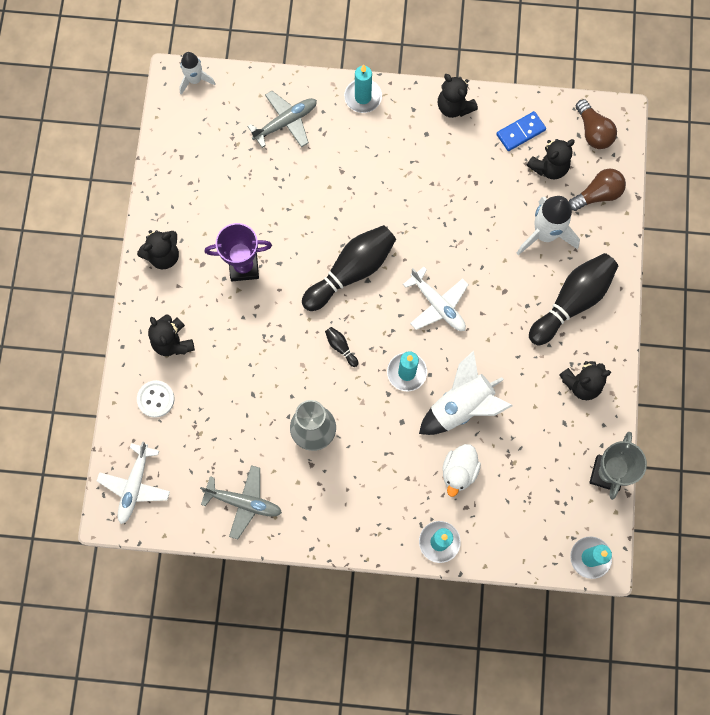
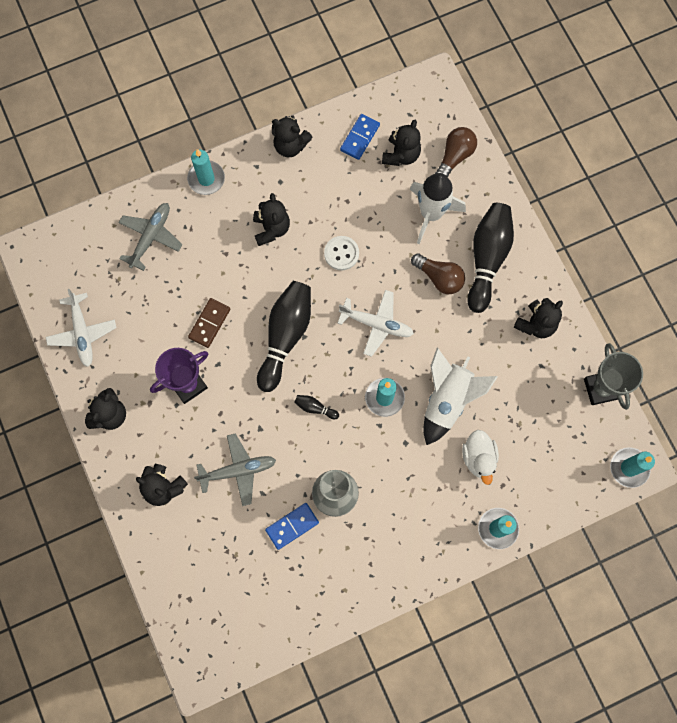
camera: 30 degrees left, 0 degrees up
white plane [97,441,170,524] -> white plane moved to [46,289,117,367]
white button [137,380,174,418] -> white button moved to [324,236,359,270]
white rocket [179,52,216,95] -> none
grey plane [200,465,282,539] -> grey plane moved to [194,433,276,506]
brown light bulb [576,99,617,149] -> brown light bulb moved to [411,253,465,294]
none -> brown domino [188,298,230,348]
none -> black teddy bear [253,193,290,246]
none -> blue domino [265,503,319,550]

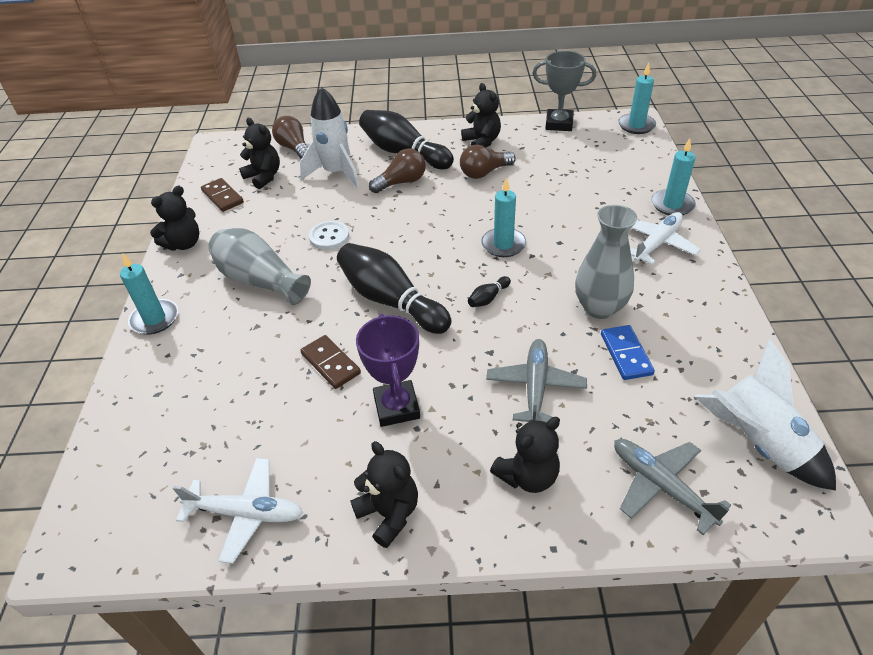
camera: 65 degrees left, 30 degrees down
grey plane [118,203,183,271] -> grey plane moved to [614,439,731,535]
black teddy bear [253,193,290,246] -> grey vase [208,228,311,305]
white plane [337,290,414,357] -> white plane moved to [630,212,701,265]
blue domino [340,114,380,160] -> brown domino [201,178,244,212]
white rocket [423,348,498,445] -> white rocket moved to [695,339,836,491]
white duck [462,430,499,485] -> none
none -> brown light bulb [460,145,516,179]

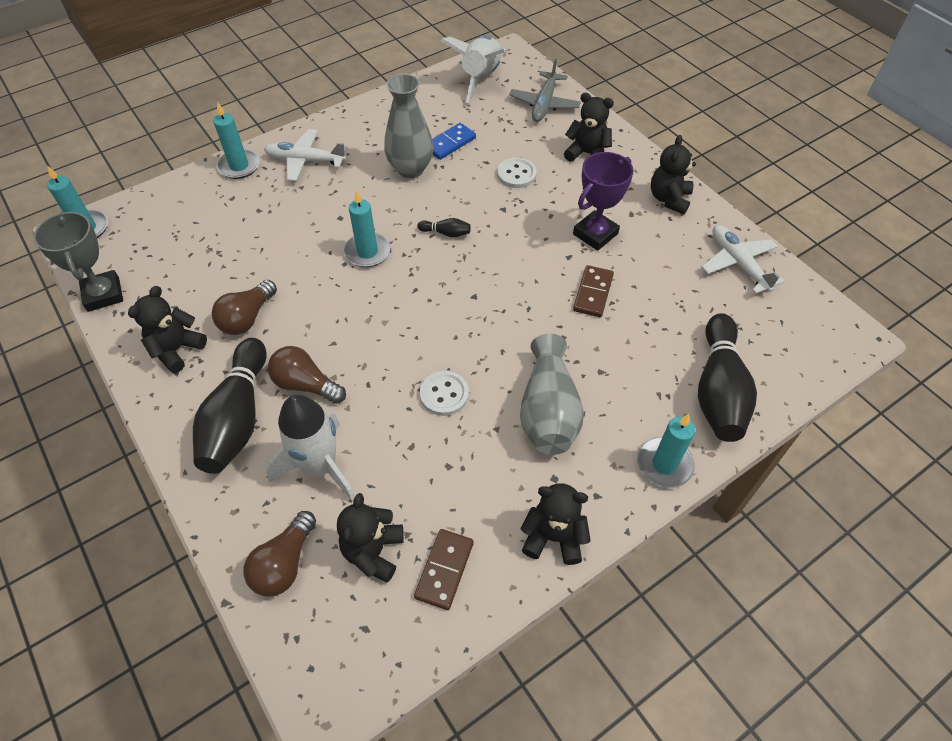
camera: 125 degrees left, 10 degrees up
black bowling pin [337,243,451,334] -> black bowling pin moved to [698,313,757,442]
brown light bulb [460,145,516,179] -> brown light bulb turned 90 degrees clockwise [212,280,277,335]
grey plane [486,339,587,423] -> white button [497,158,537,188]

